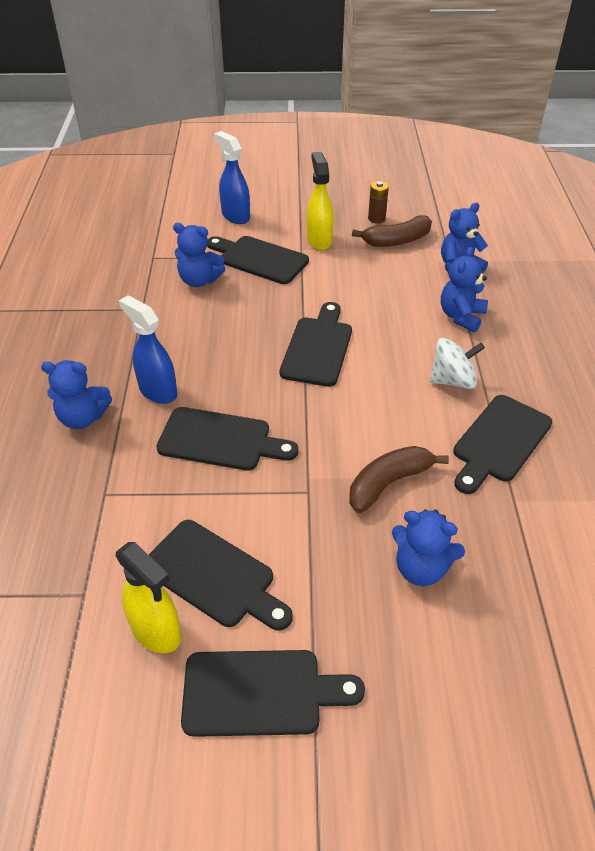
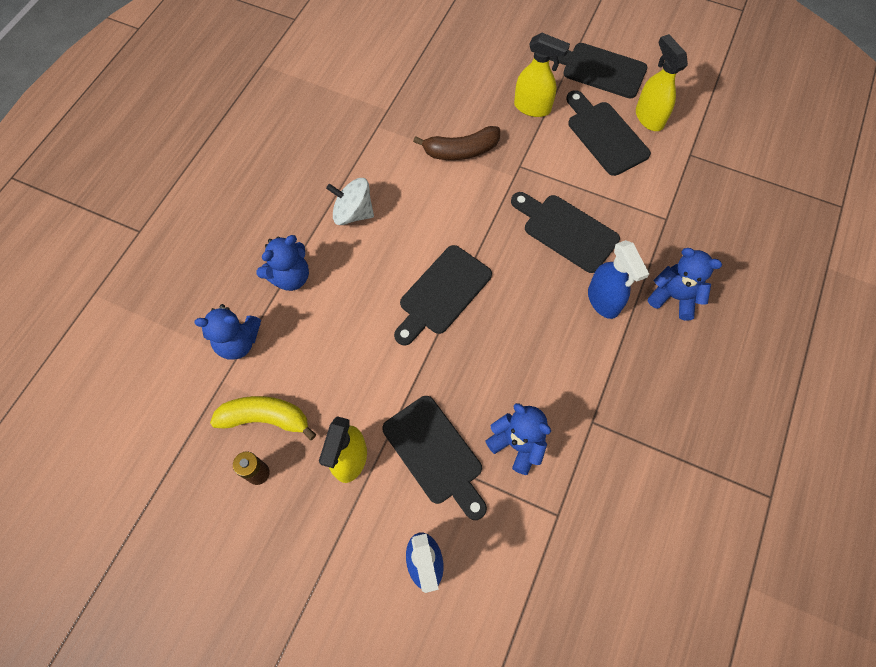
camera: 155 degrees left, 20 degrees up
brown banana [352,215,432,247] -> yellow banana [210,396,316,440]
blue teddy bear [392,509,465,586] -> none
black cutting board [453,395,552,494] -> none
none -> yellow spray bottle [514,33,570,117]

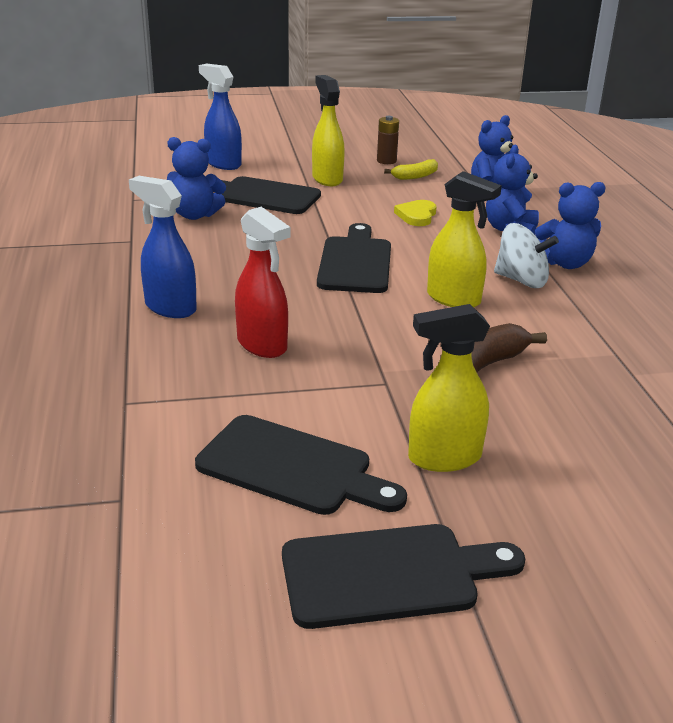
camera: 145 degrees right, 35 degrees down
yellow banana [210,396,316,440] -> yellow banana [384,159,438,180], size x0.62
white spinning top [326,178,374,225] -> white spinning top turned 45 degrees clockwise [494,223,559,288]
black cutting board [511,192,620,273] -> red spray bottle [235,207,291,358]
yellow spray bottle [636,34,688,131] -> yellow spray bottle moved to [427,171,502,307]
blue teddy bear [648,248,722,321] -> blue teddy bear moved to [535,182,606,269]
none -> yellow heart [394,200,436,226]

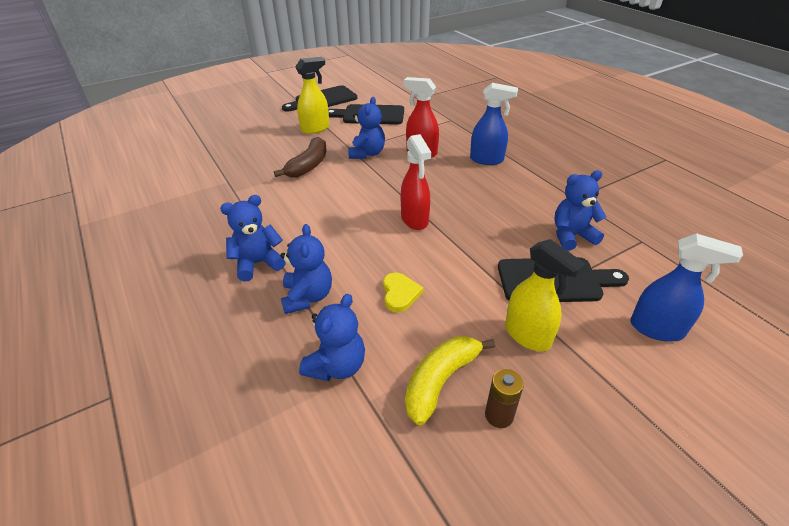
camera: 160 degrees right, 10 degrees up
black cutting board [317,223,391,293] -> red spray bottle [401,134,431,230]
yellow banana [384,159,438,180] -> yellow banana [405,336,495,426], size x1.61
yellow spray bottle [427,171,502,307] -> none
white spinning top [494,223,559,288] -> none
none -> blue teddy bear [348,97,385,159]

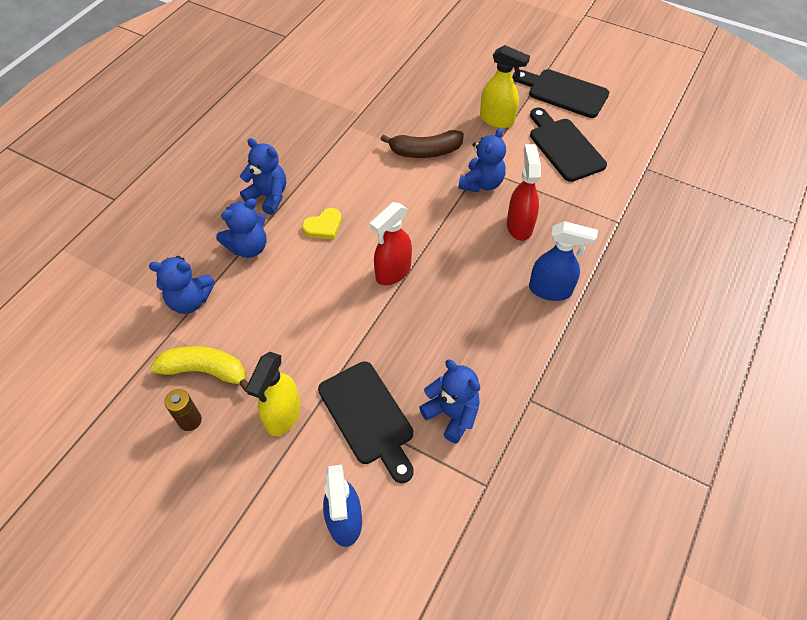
camera: 60 degrees right, 15 degrees up
blue teddy bear [348,97,385,159] -> blue teddy bear turned 45 degrees counterclockwise [458,128,506,192]
yellow heart [383,273,423,312] -> yellow heart moved to [302,208,342,239]
blue spray bottle [470,83,518,165] -> blue spray bottle turned 60 degrees counterclockwise [529,221,598,301]

